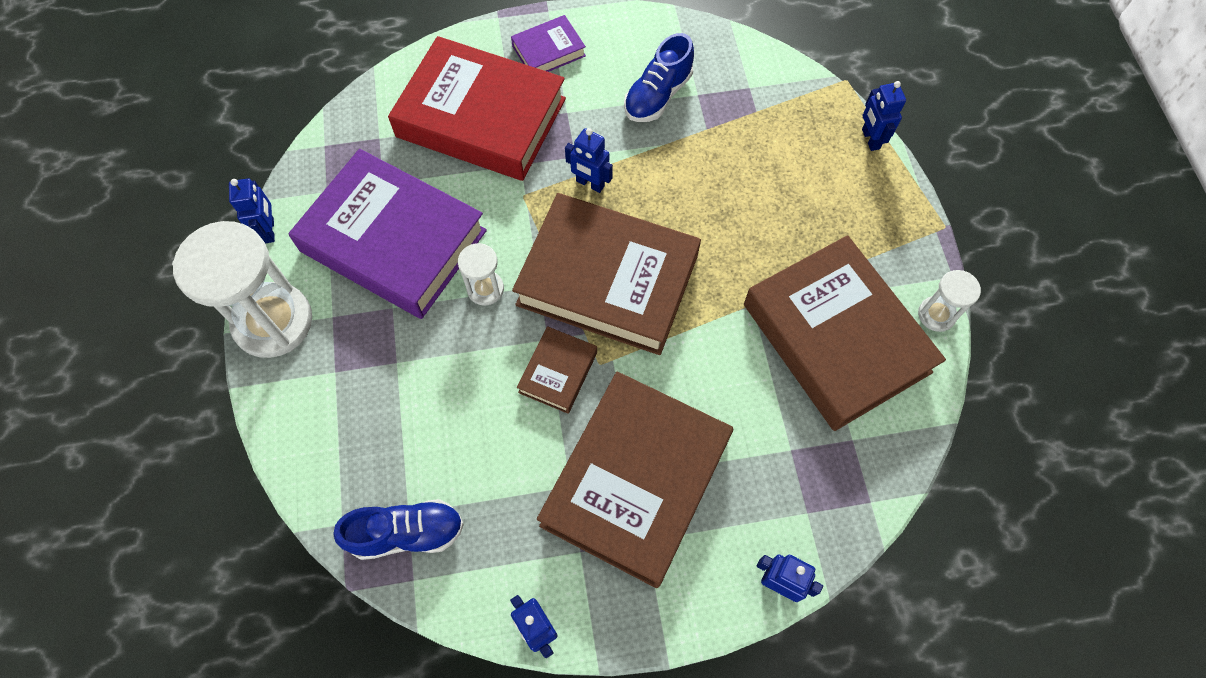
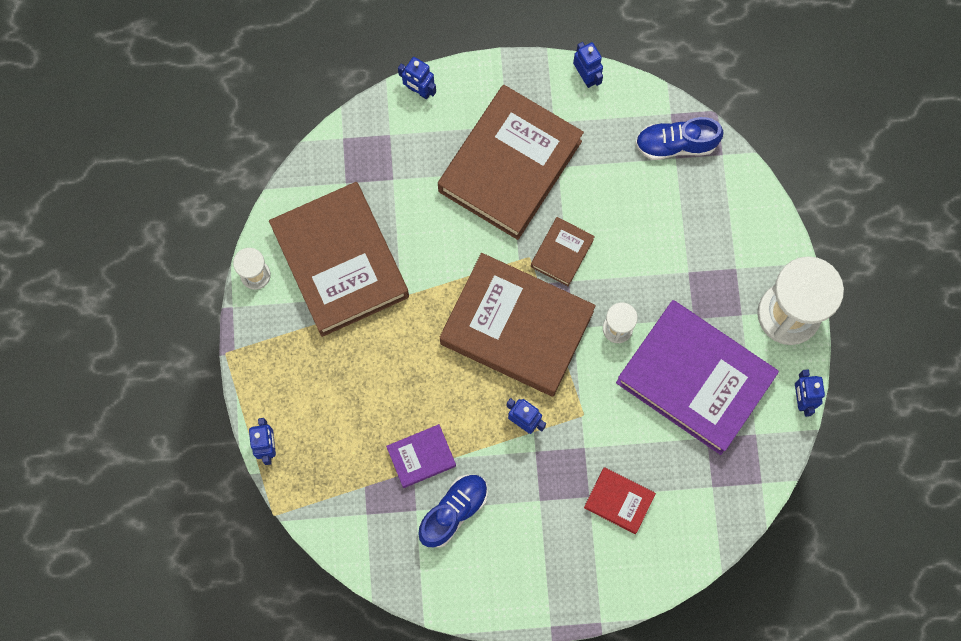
camera: 175 degrees left, 10 degrees up
red book [388,36,566,181] -> red book [584,467,656,534], size x0.45
purple book [511,15,586,72] -> purple book moved to [386,424,456,488]

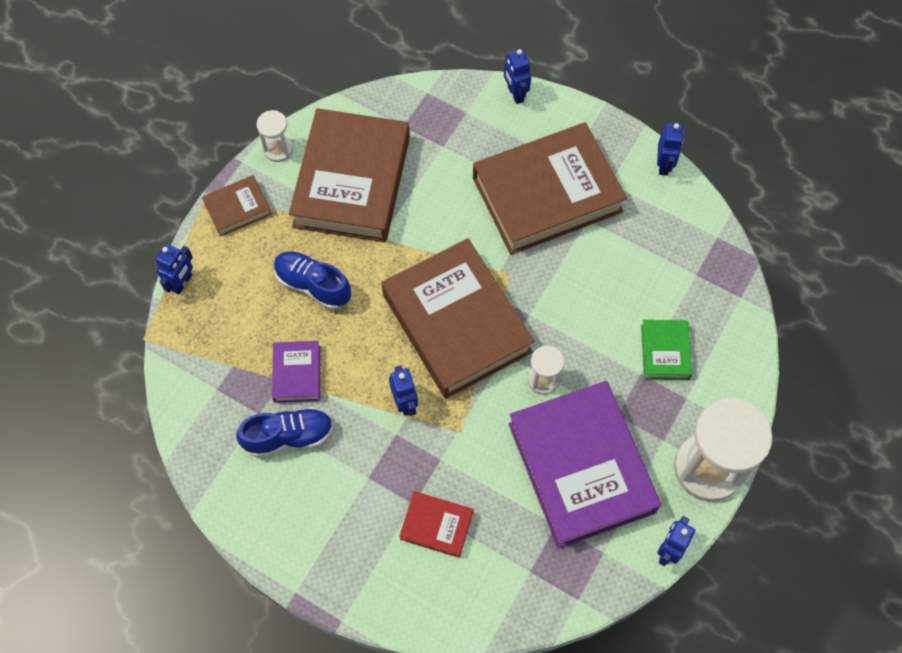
camera: 35 degrees right, 10 degrees down
purple book [386,424,456,488] -> purple book turned 75 degrees clockwise [272,341,320,403]
brown book [531,217,595,287] -> brown book moved to [202,175,272,237]
red book [584,467,656,534] -> red book turned 45 degrees counterclockwise [399,491,473,558]
blue shoe [635,117,723,160] -> blue shoe moved to [274,251,351,310]
none -> green book [641,320,692,380]

